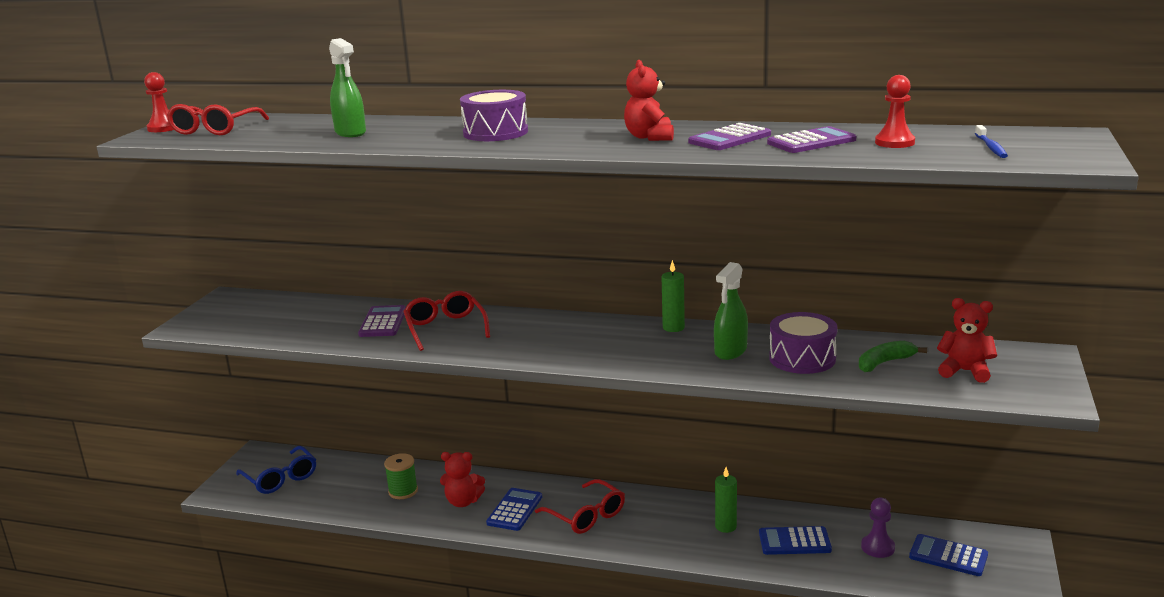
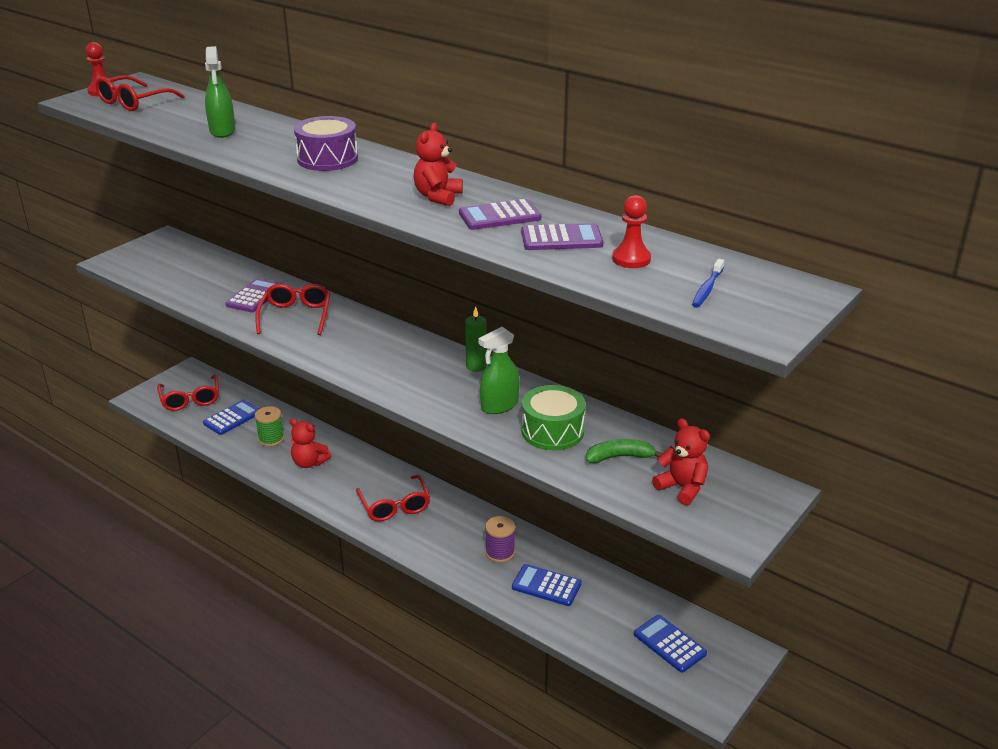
camera: 20 degrees right, 10 degrees up
blue glasses [236,446,316,494] -> red glasses [157,374,219,411]
blue calculator [486,488,542,531] -> blue calculator moved to [203,400,259,435]
green candle [715,467,737,533] -> purple spool [485,516,515,563]
purple drum [769,312,838,374] -> green drum [521,385,586,450]
purple pawn [861,498,895,558] -> none

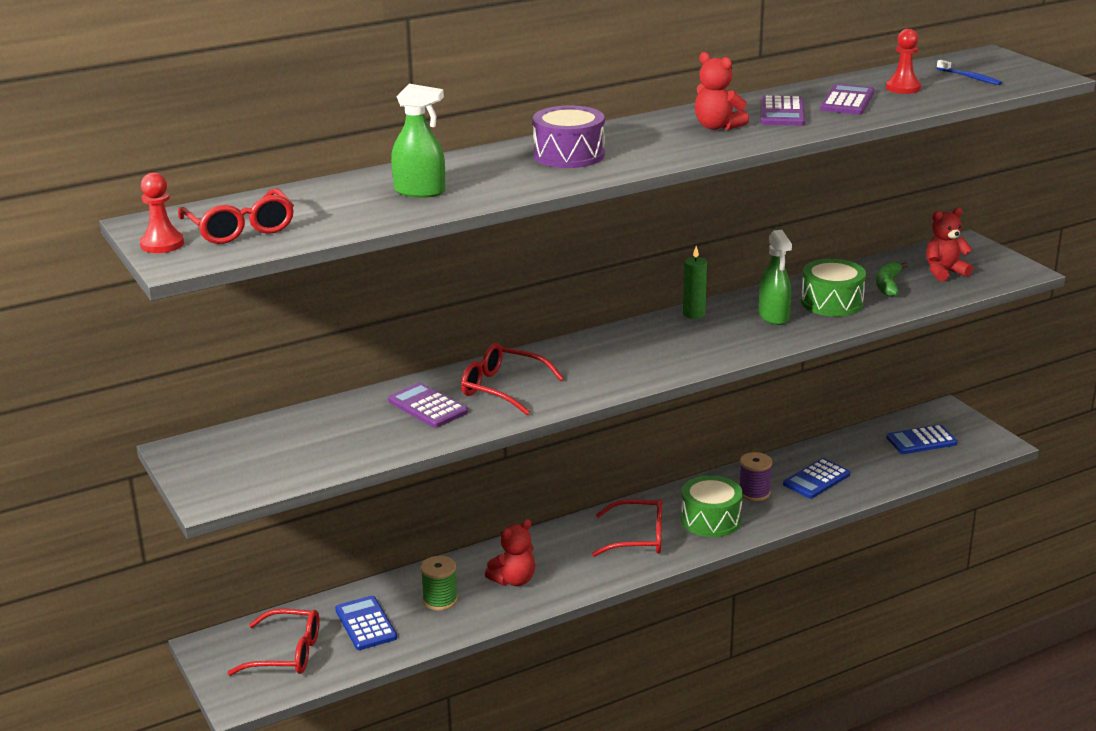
camera: 65 degrees left, 5 degrees down
none -> green drum [681,475,743,537]

